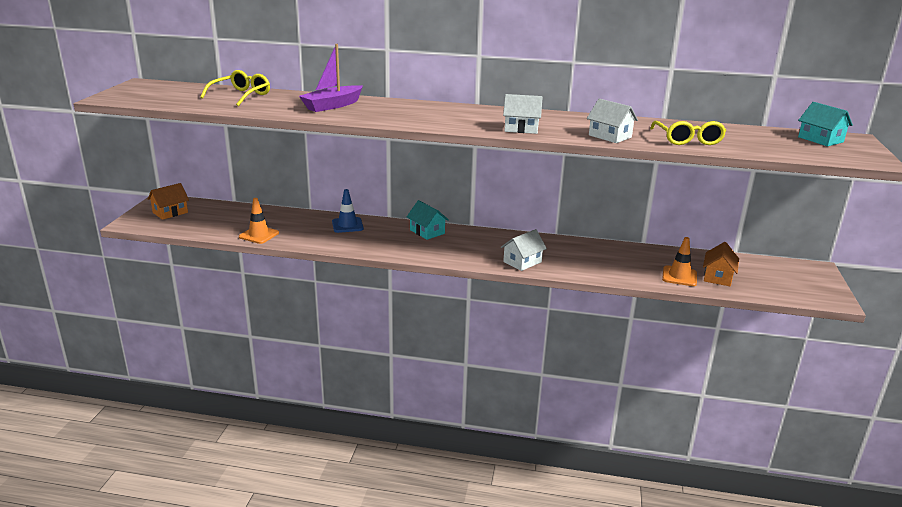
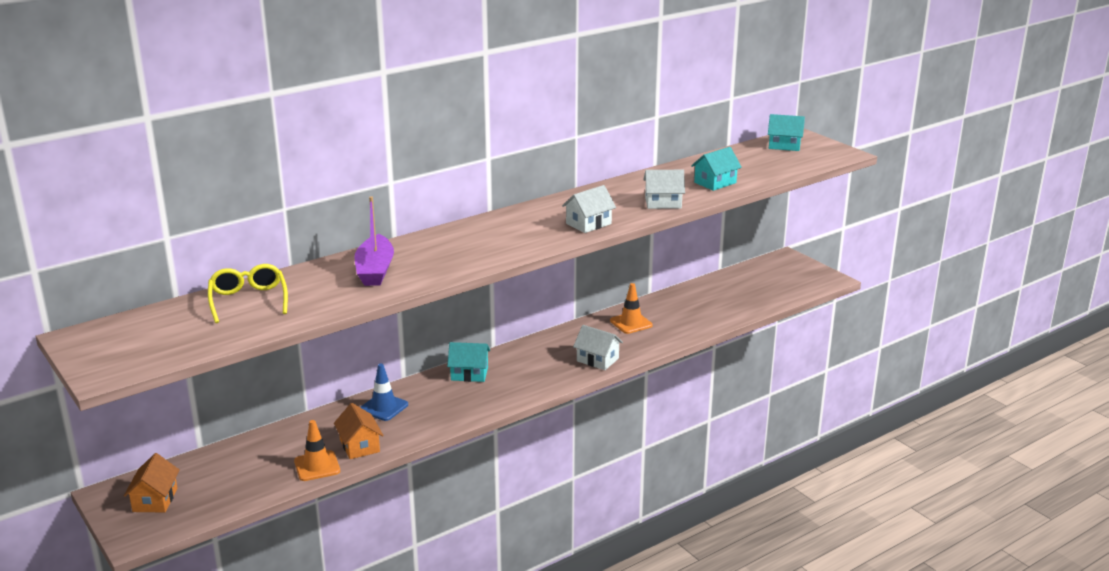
camera: 45 degrees left, 0 degrees up
white house [501,229,547,271] -> white house turned 60 degrees counterclockwise [573,325,623,370]
yellow glasses [650,121,726,145] -> turquoise house [691,147,742,191]
orange traffic cone [662,237,697,286] -> orange traffic cone moved to [610,283,653,334]
orange house [703,242,739,286] -> orange house moved to [334,403,384,459]

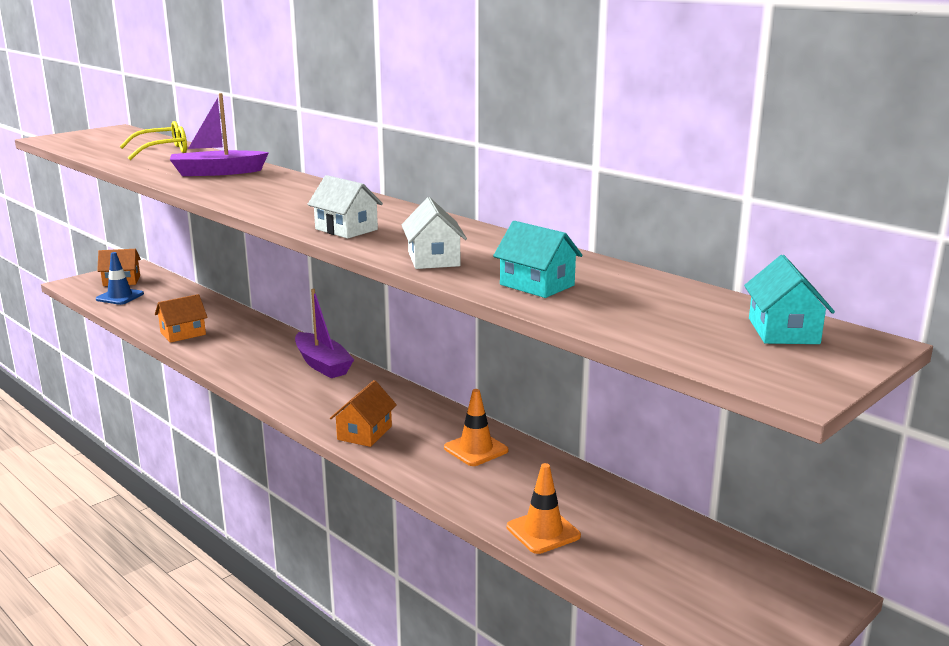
camera: 80 degrees right, 5 degrees down
orange traffic cone [294,420,340,481] -> orange traffic cone moved to [507,463,581,554]
blue traffic cone [360,364,408,421] -> blue traffic cone moved to [96,252,144,305]
turquoise house [447,342,490,382] -> purple boat [295,289,354,378]
white house [573,325,623,370] -> orange house [330,380,397,447]

